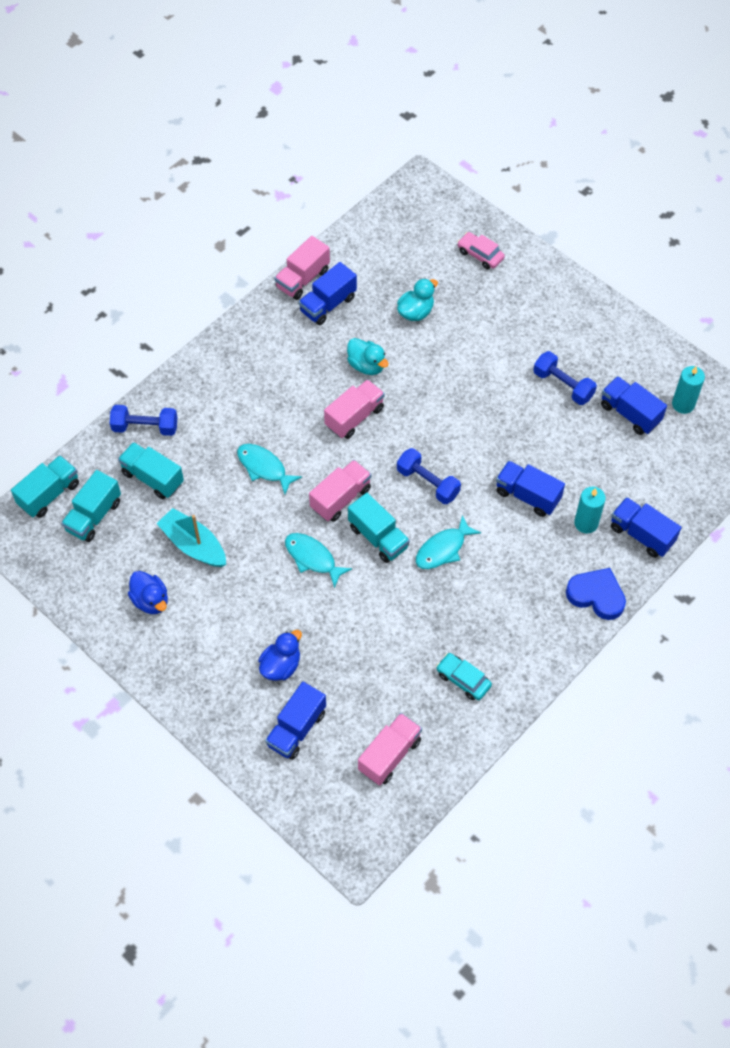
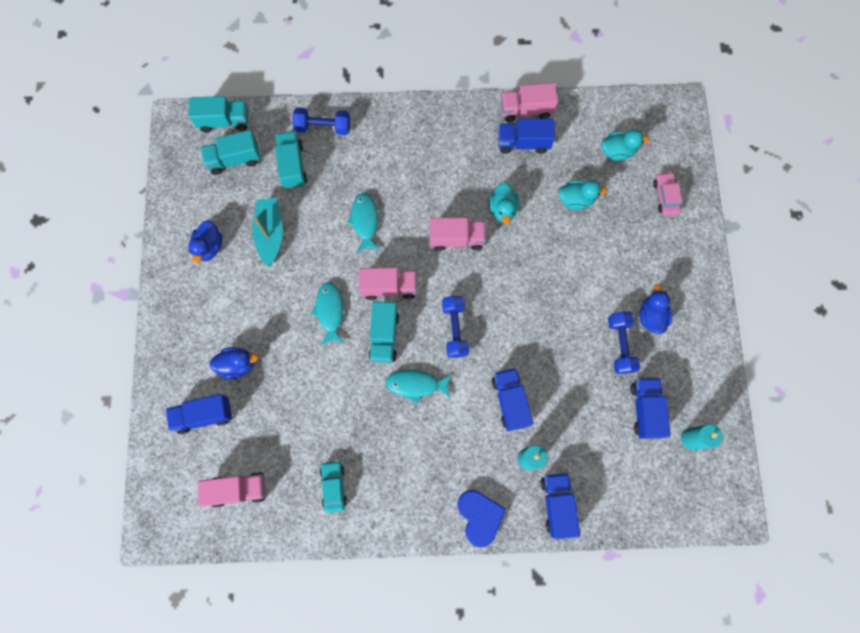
camera: 45 degrees right, 15 degrees up
blue dumbbell [110,405,177,436] -> blue dumbbell turned 45 degrees counterclockwise [292,108,350,135]
none -> turquoise duck [601,129,649,161]
none -> blue duck [640,284,672,334]

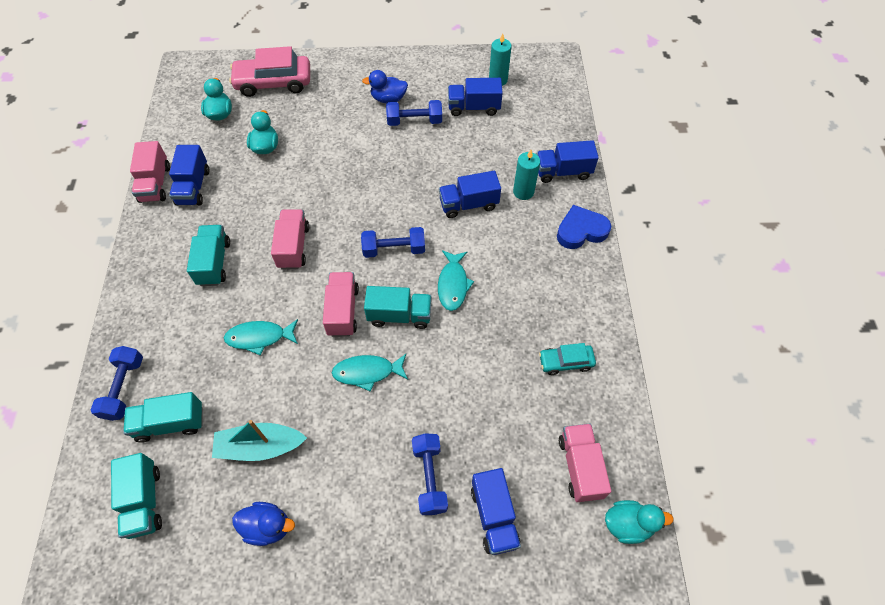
camera: 90 degrees left, 15 degrees down
turquoise truck [189,96,248,133] -> turquoise truck moved to [187,225,230,286]
blue duck [209,347,258,379] -> blue dumbbell [412,433,448,515]
turquoise duck [489,182,519,224] -> turquoise duck moved to [605,500,674,544]
pink car [653,172,682,216] -> pink car [229,46,310,97], size x1.85

